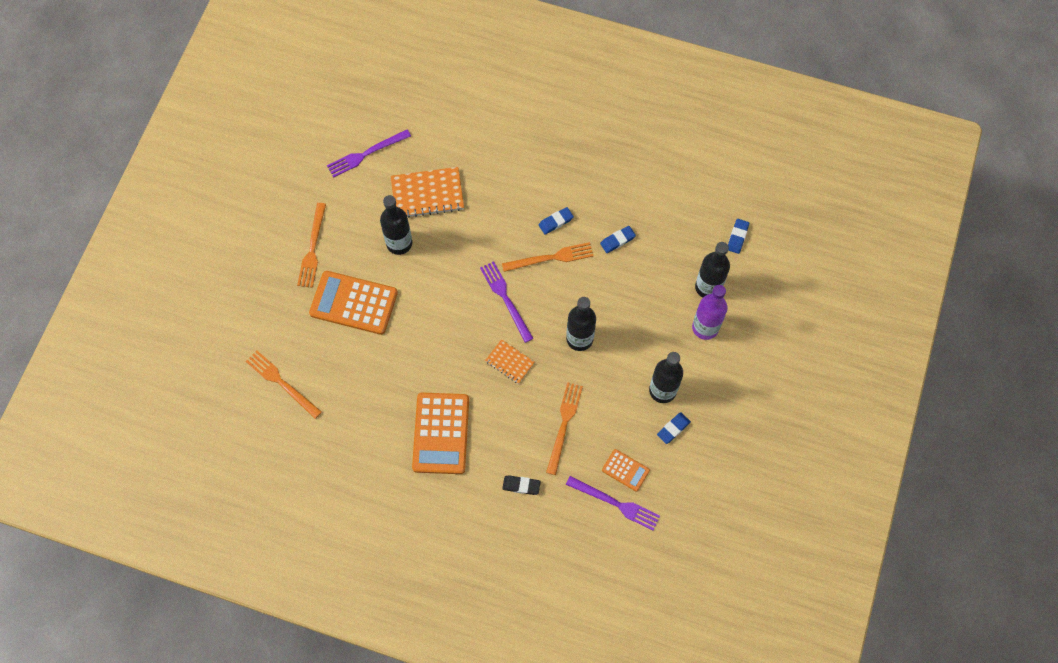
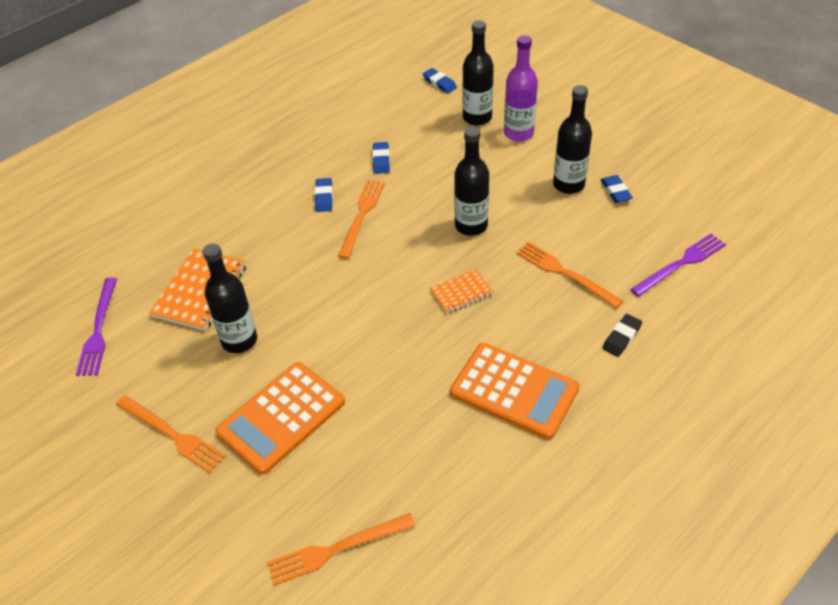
camera: 60 degrees left, 20 degrees down
purple fork [480,261,534,343] -> none
orange calculator [602,449,650,492] -> none

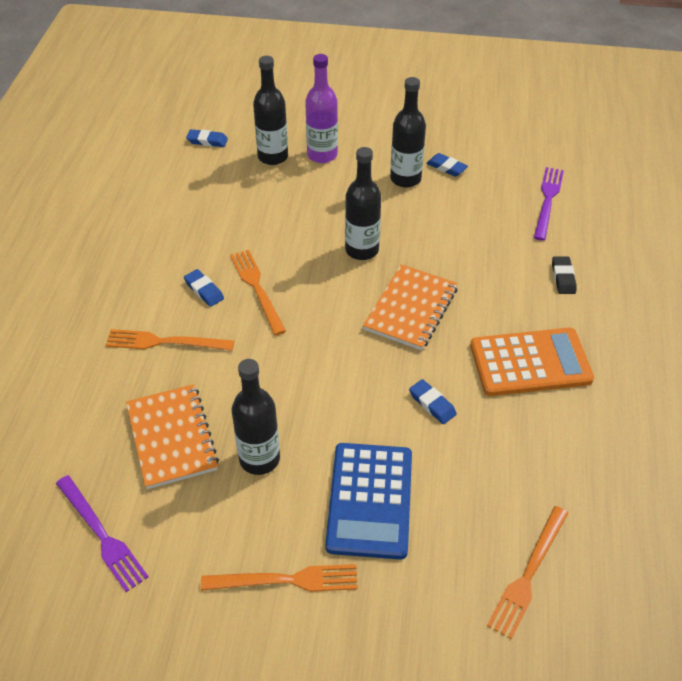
camera: 40 degrees left, 0 degrees up
orange calculator [216,362,345,475] -> blue calculator [325,443,412,560]
blue eraser [372,142,390,174] -> blue eraser moved to [409,379,457,424]
orange notebook [430,269,494,314] -> orange notebook [363,264,458,350], size x1.74
orange fork [516,242,623,308] -> orange fork moved to [105,329,234,351]

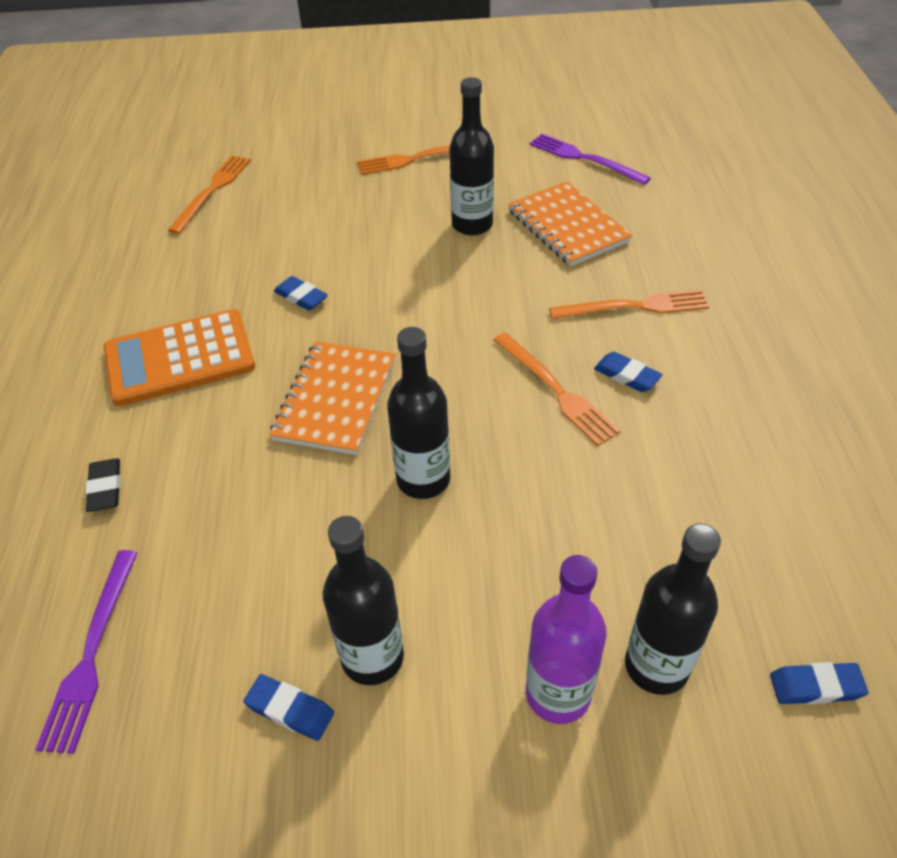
camera: 170 degrees right, 0 degrees up
blue calculator [325,443,412,560] -> none

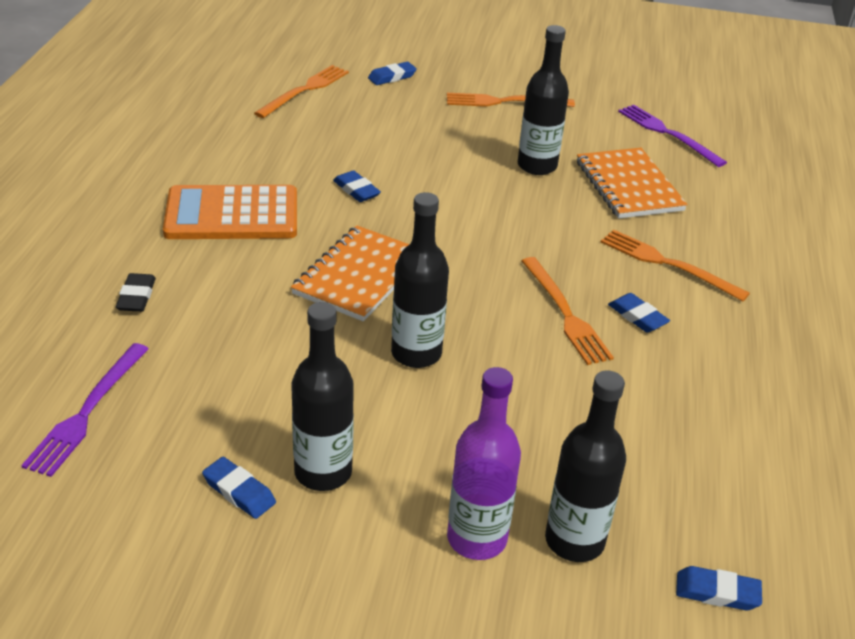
camera: 10 degrees right, 10 degrees down
orange fork [549,289,710,319] -> orange fork turned 150 degrees counterclockwise [601,230,750,301]
none -> blue eraser [368,62,417,85]

